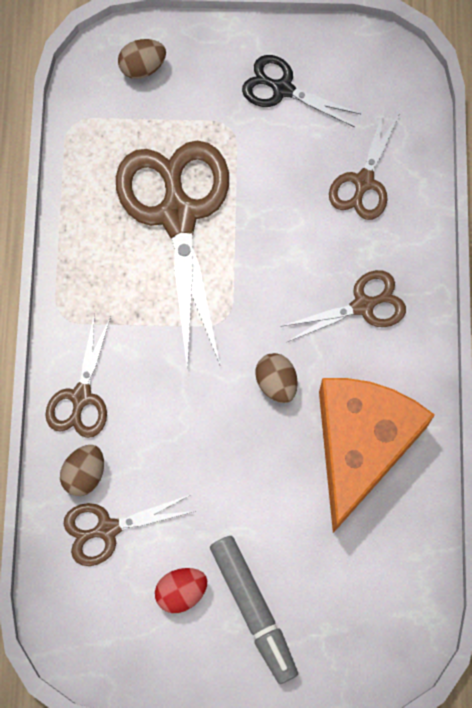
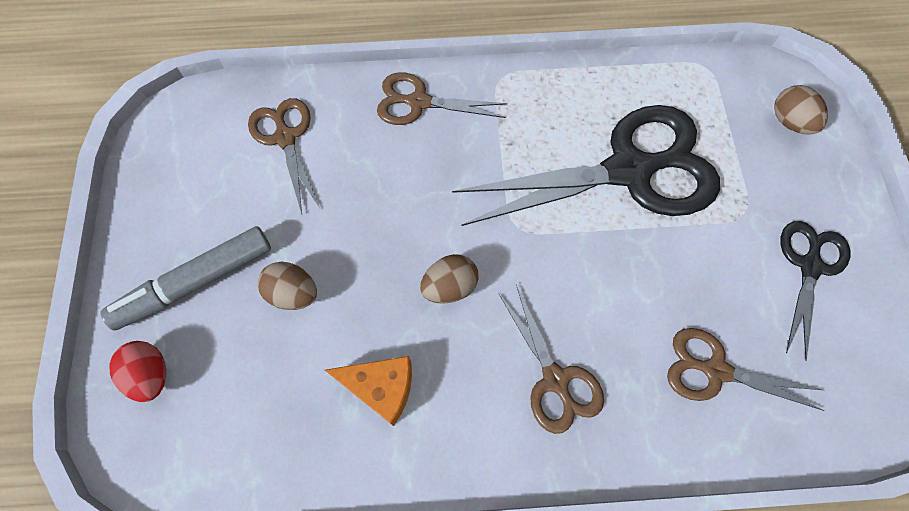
camera: 85 degrees right, 5 degrees down
brown egg [60,445,104,496] -> brown egg moved to [257,261,317,310]
brown scissors [116,141,229,372] -> black scissors [452,105,720,226]
red egg [155,568,207,613] -> red egg moved to [110,341,166,402]
orange cheese [319,378,435,533] -> orange cheese [325,356,412,426], size x0.48

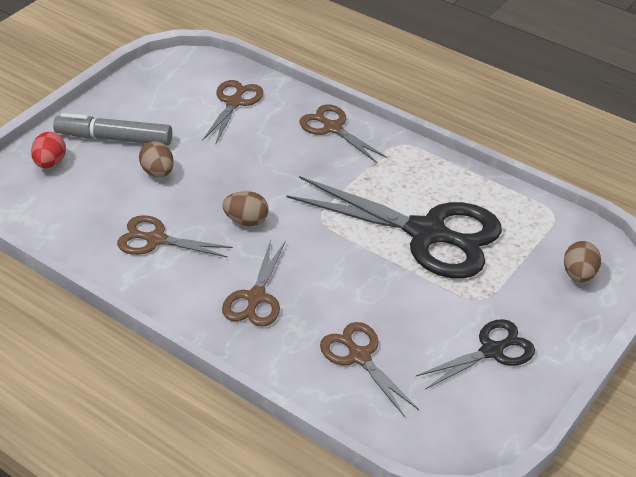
camera: 40 degrees right, 25 degrees down
orange cheese [325,356,412,426] -> brown scissors [117,215,233,258]

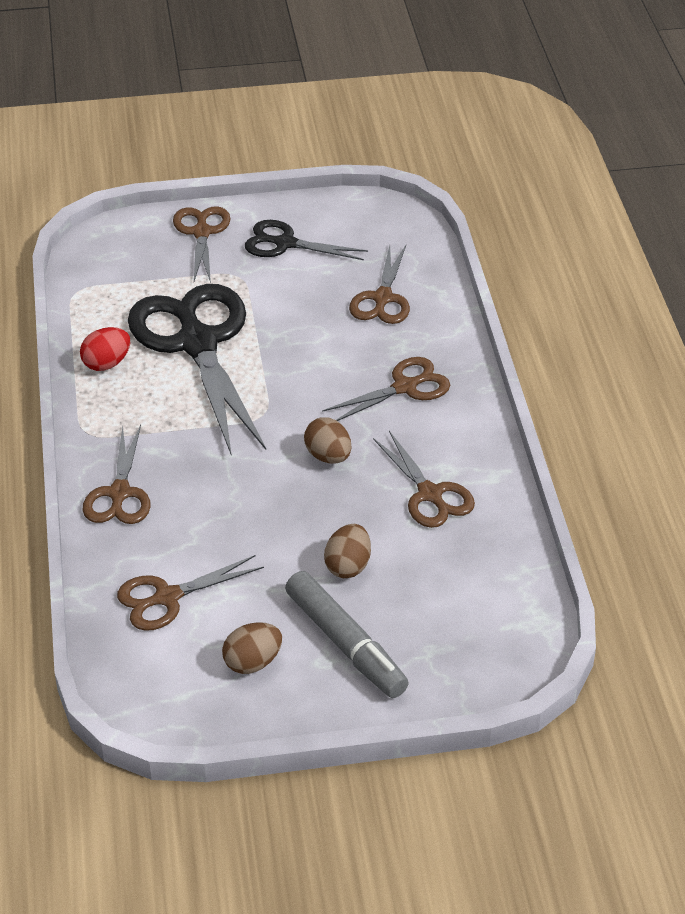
camera: 135 degrees left, 0 degrees up
red egg [31,132,66,168] -> red egg moved to [80,327,130,371]
brown egg [564,241,601,282] -> brown egg moved to [222,622,282,674]
none -> brown scissors [173,206,231,283]

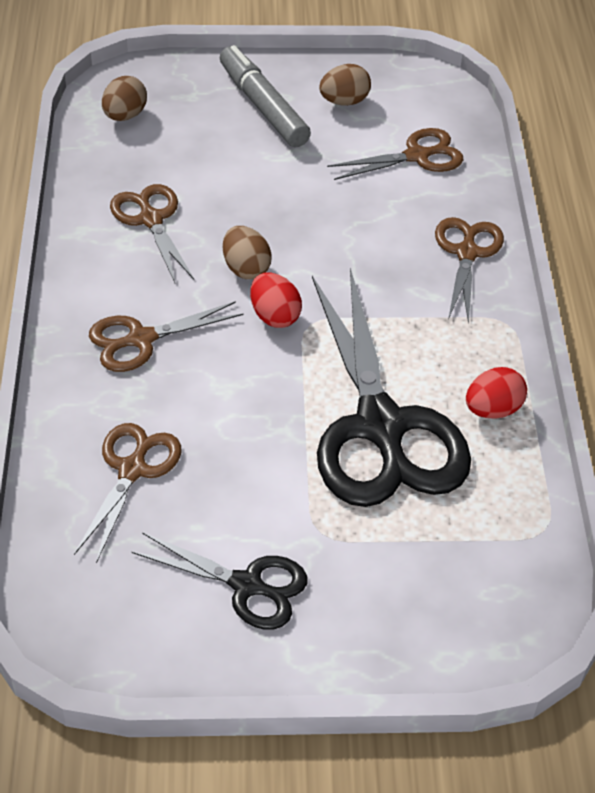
camera: 175 degrees left, 5 degrees up
brown scissors [173,206,231,283] -> none
brown egg [324,524,371,578] -> brown egg moved to [102,76,147,121]
none -> red egg [250,273,302,328]

